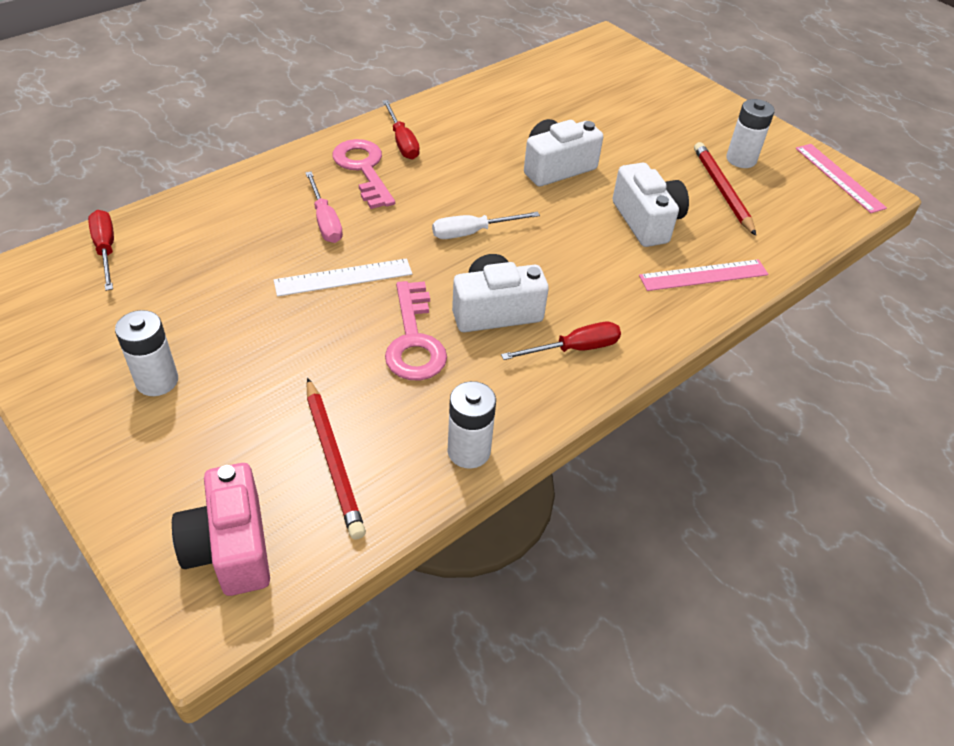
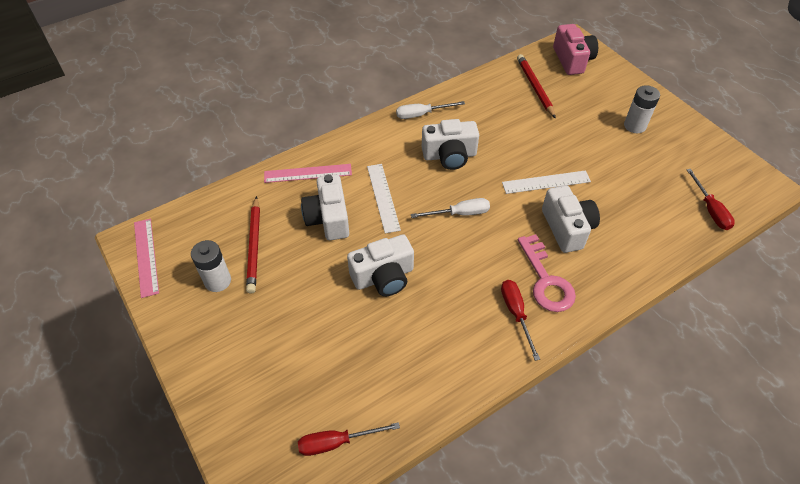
camera: 170 degrees left, 5 degrees up
pink screwdriver [305,171,343,243] -> white camera [542,185,600,253]
pink key [385,281,447,380] -> none
white battery [448,381,496,469] -> none
red screwdriver [501,322,621,360] -> red screwdriver moved to [298,422,400,456]
none -> white ruler [367,164,401,233]
none -> white screwdriver [396,101,465,119]

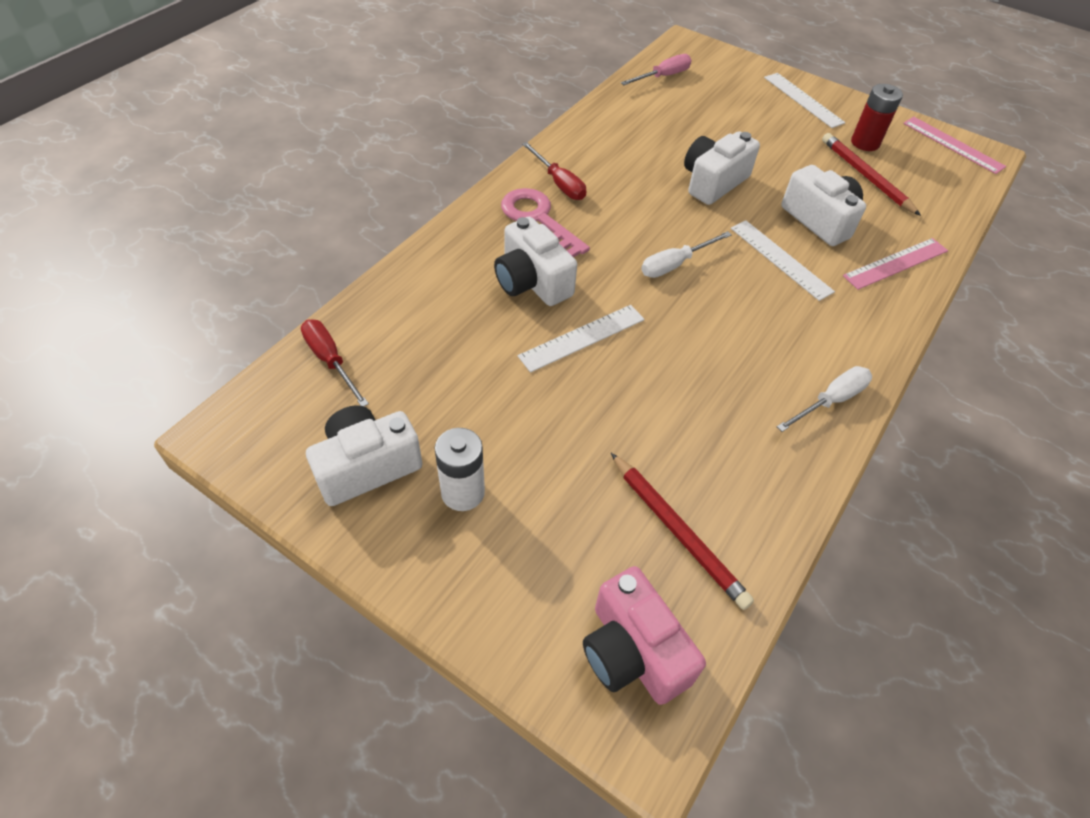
camera: 155 degrees right, 0 degrees up
white battery [191,240,231,292] -> red battery [851,84,903,151]
red screwdriver [298,422,400,456] -> pink screwdriver [621,54,692,85]
white camera [422,119,479,170] -> white camera moved to [306,405,423,506]
none -> white ruler [764,73,845,128]

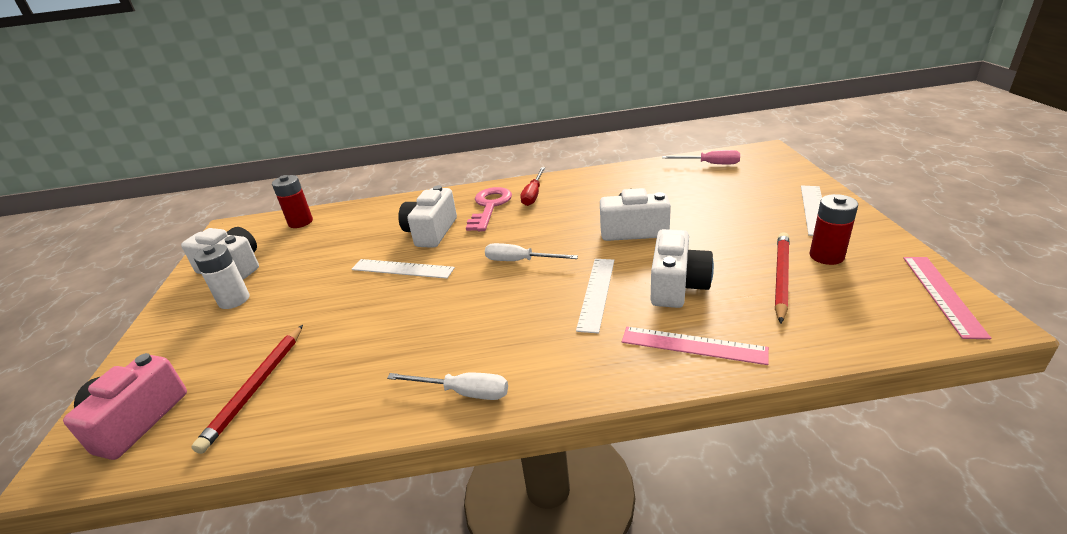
camera: 55 degrees right, 20 degrees down
red screwdriver [301,319,369,406] -> red battery [272,175,313,228]

